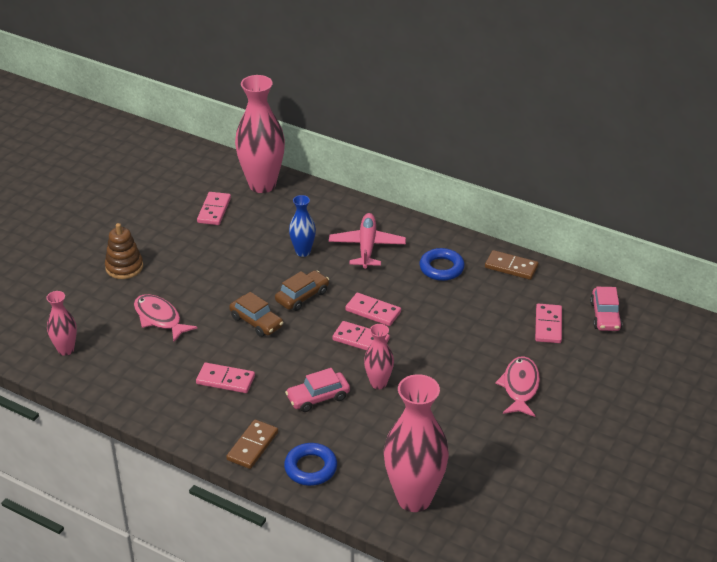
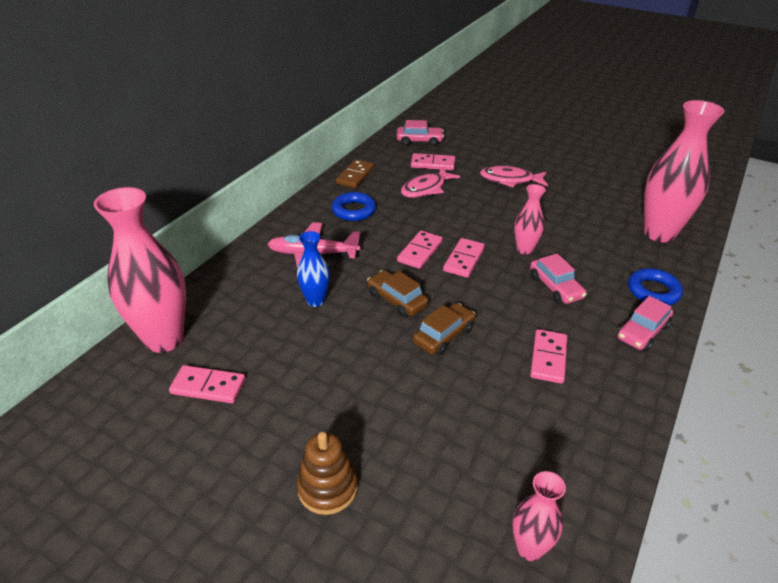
camera: 90 degrees left, 0 degrees up
pink fish [134,294,197,342] -> pink fish moved to [401,167,460,198]
brown domino [226,419,278,469] -> pink car [617,296,673,351]

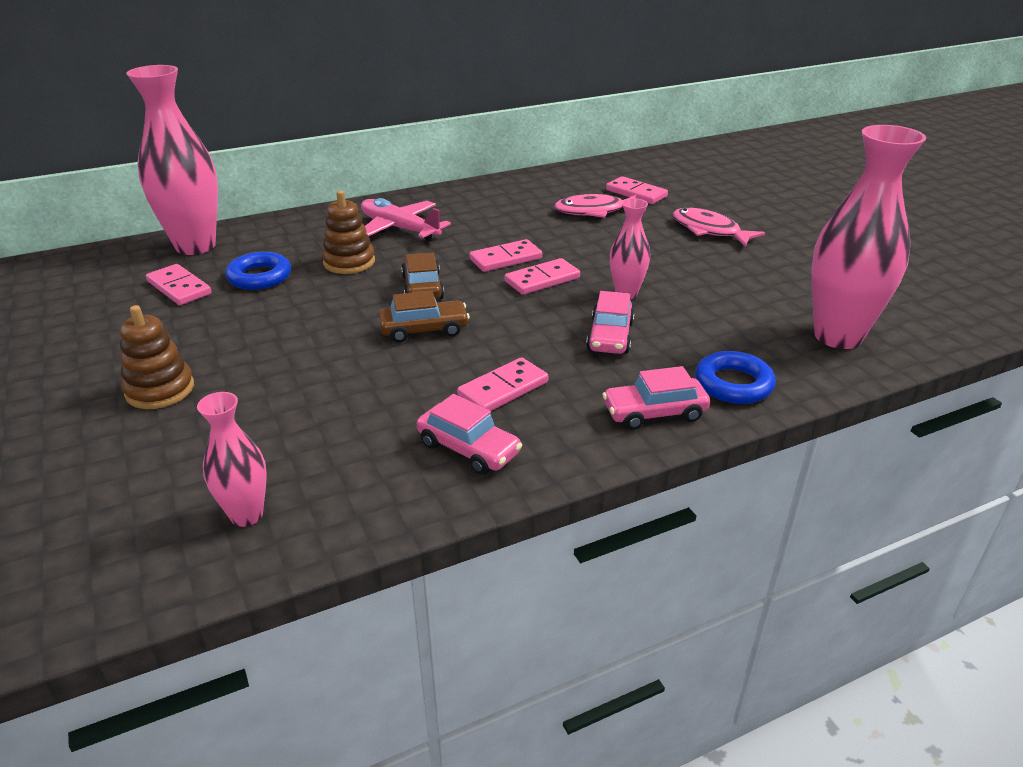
camera: 35 degrees right, 5 degrees down
blue vase [297,231,330,307] -> brown stacking toy [322,191,375,274]
blue ring [332,192,376,221] -> blue ring moved to [225,252,291,290]
brown domino [336,160,374,188] -> none
pink car [397,120,444,146] -> pink car moved to [417,394,522,475]

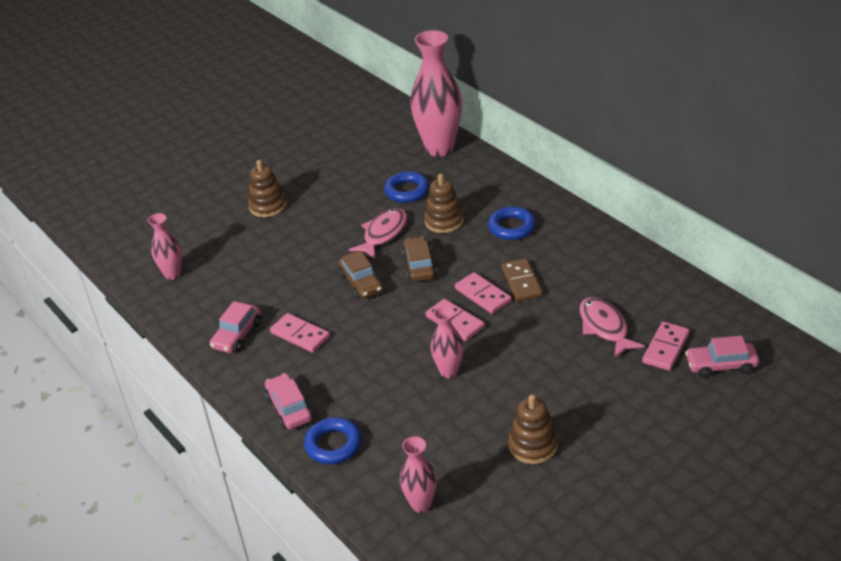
camera: 80 degrees right, 5 degrees up
pink domino [146,264,212,305] -> none
pink plane [361,198,451,240] -> blue ring [488,206,536,240]
brown car [401,252,444,299] -> brown car turned 75 degrees counterclockwise [402,236,437,282]
pink car [586,291,635,354] -> pink car moved to [685,336,759,378]
pink fish [673,208,765,247] -> pink fish moved to [349,208,407,259]
pink vase [811,125,926,349] -> pink vase [400,436,437,513], size x0.51
none -> brown domino [502,258,542,301]
none -> brown stacking toy [508,395,558,464]

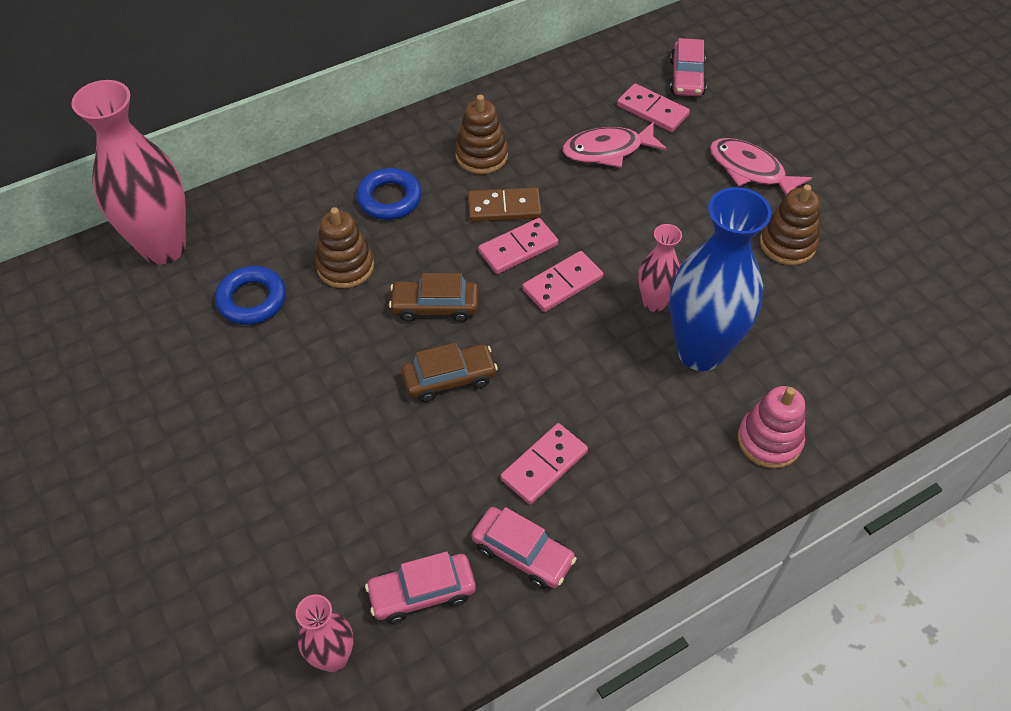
camera: 85 degrees left, 15 degrees up
brown stacking toy [248,160,287,217] -> brown stacking toy moved to [455,95,508,174]
pink car [265,373,313,429] -> pink car moved to [365,551,476,624]
blue ring [304,417,362,464] -> pink stacking toy [738,386,805,468]
pink fish [349,208,407,259] -> pink fish moved to [710,138,812,195]
pink vase [400,436,437,513] -> none
none -> blue vase [669,187,772,371]

